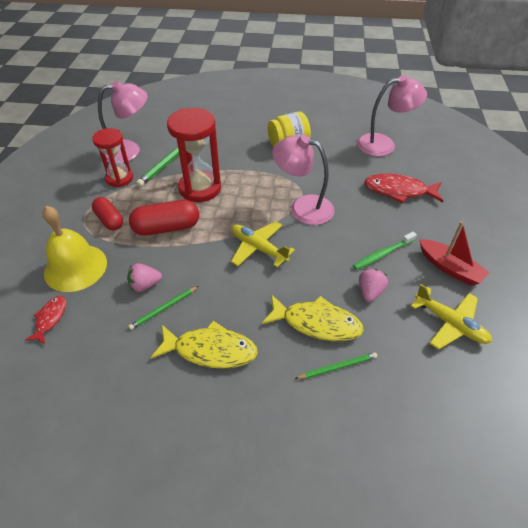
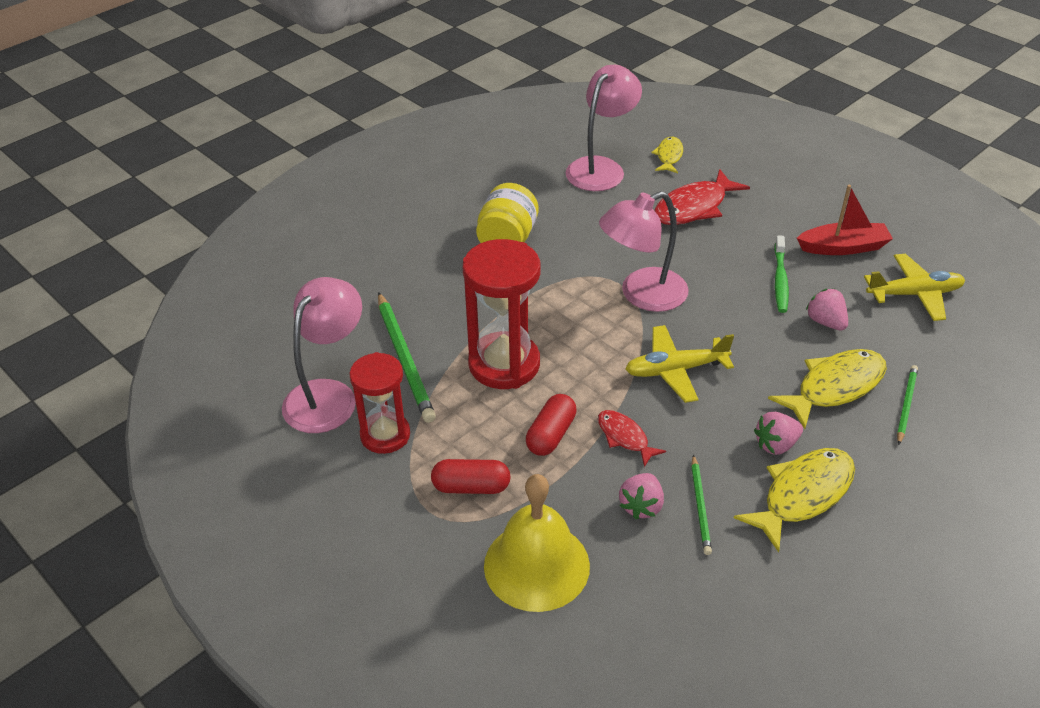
camera: 50 degrees left, 5 degrees down
red fish [25,296,66,344] -> red fish moved to [598,410,666,467]
red capsule [129,200,199,235] -> red capsule [526,394,577,456], size x0.66
none -> yellow fish [651,137,683,173]
none -> pink strawberry [754,412,803,455]

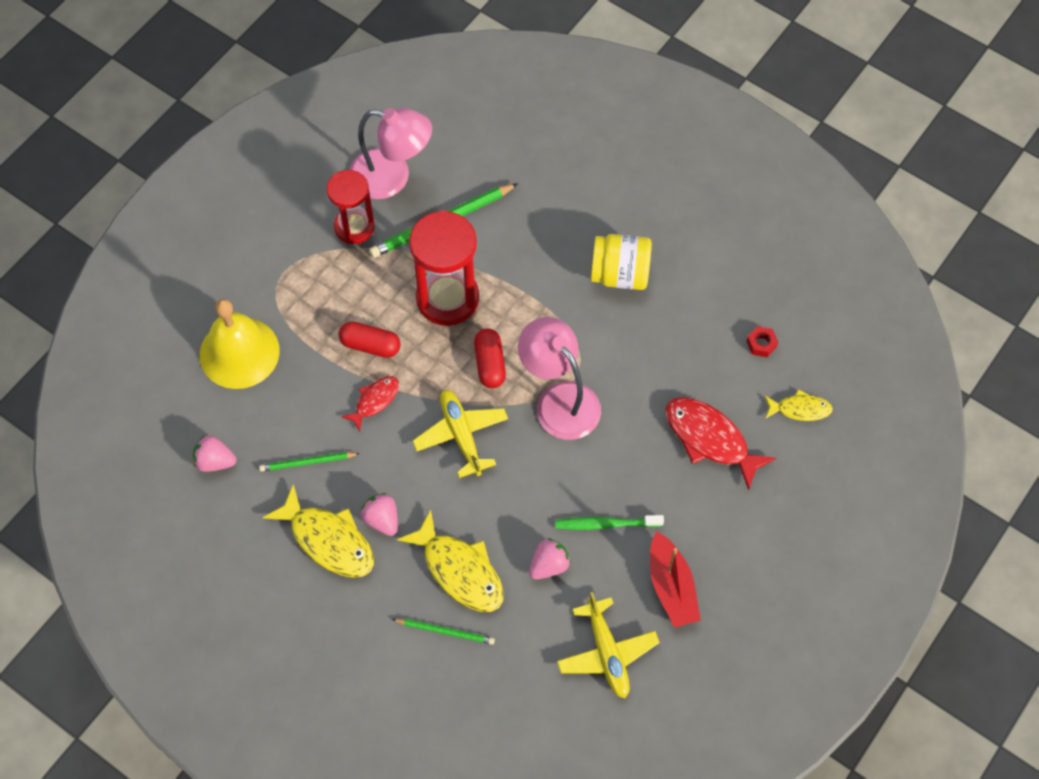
camera: 80 degrees right, 20 degrees up
red capsule [431,459,511,494] -> red capsule moved to [474,328,506,388]
pink lamp [566,65,642,191] -> red nut [746,326,778,357]
pink strawberry [619,473,664,519] -> pink strawberry moved to [193,435,236,472]

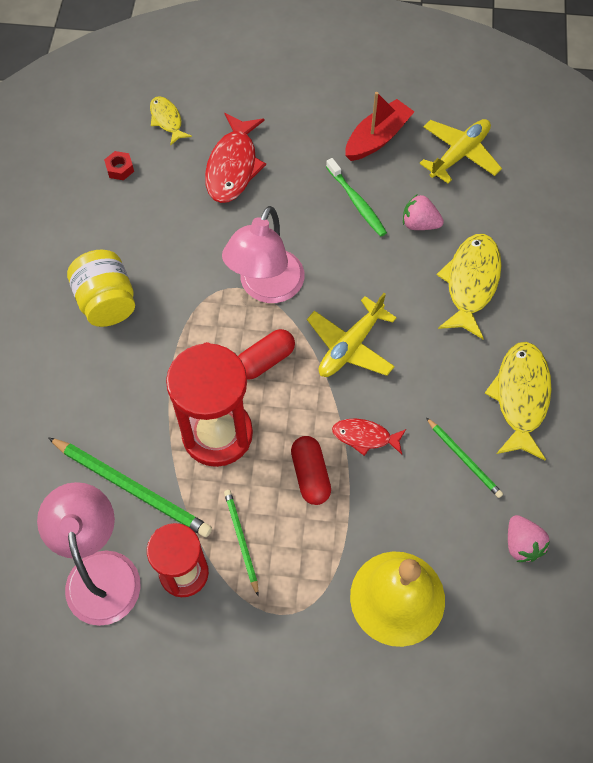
camera: 120 degrees left, 0 degrees up
pink strawberry [360,493,398,536] -> none
green pencil [392,619,495,645] -> green pencil moved to [224,490,259,596]

